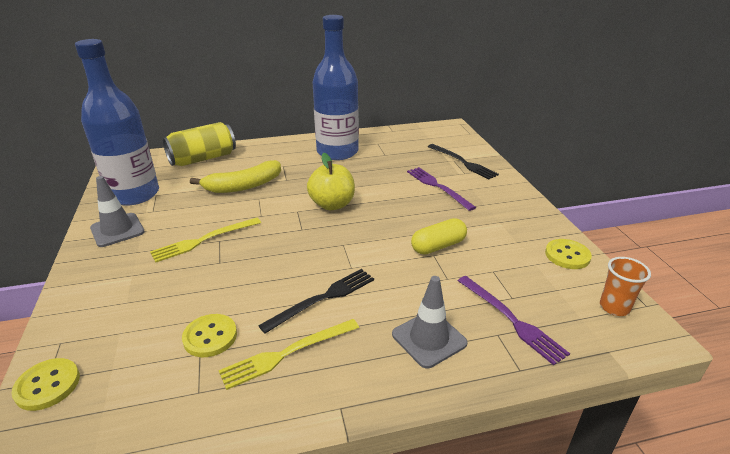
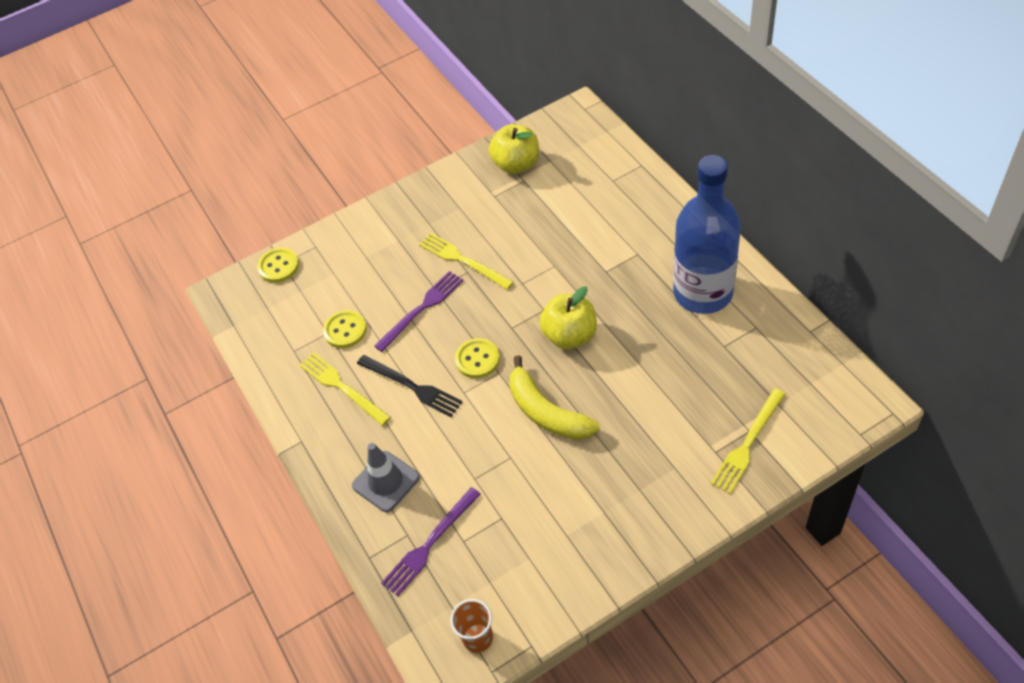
camera: 80 degrees right, 20 degrees up
blue bottle [75,39,159,205] -> yellow apple [489,124,539,174]
grey traffic cone [90,176,145,247] -> none
yellow can [163,122,236,166] -> none
yellow banana [190,160,281,193] -> yellow banana moved to [509,355,600,440]
purple fork [407,167,476,211] -> purple fork moved to [374,271,464,352]
yellow capsule [411,218,467,255] -> none
black fork [428,144,499,179] -> yellow fork [711,389,786,494]
yellow button [545,239,592,269] -> yellow button moved to [455,338,500,378]

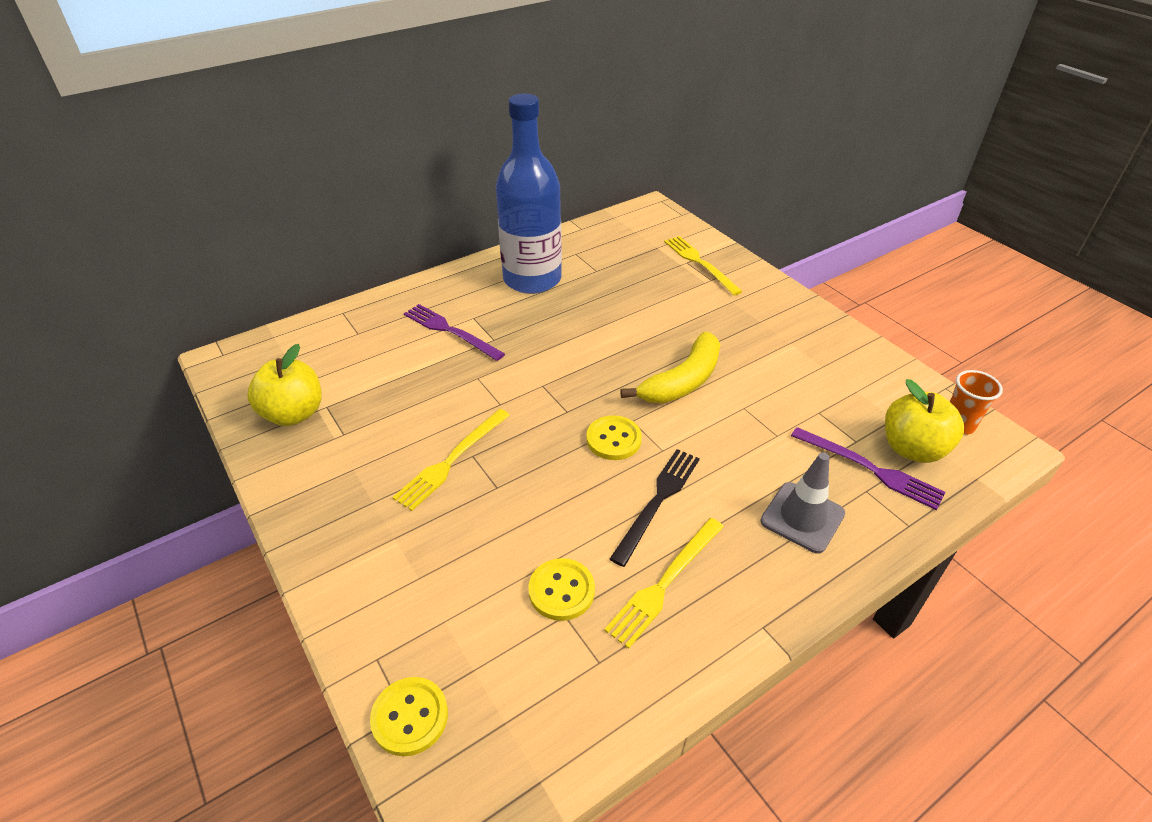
camera: 100 degrees left, 10 degrees down
purple fork [374,271,464,352] -> purple fork moved to [404,304,505,361]
yellow apple [539,286,597,349] -> yellow apple moved to [885,379,964,463]
yellow fork [711,389,786,494] -> yellow fork turned 150 degrees counterclockwise [664,236,743,296]

